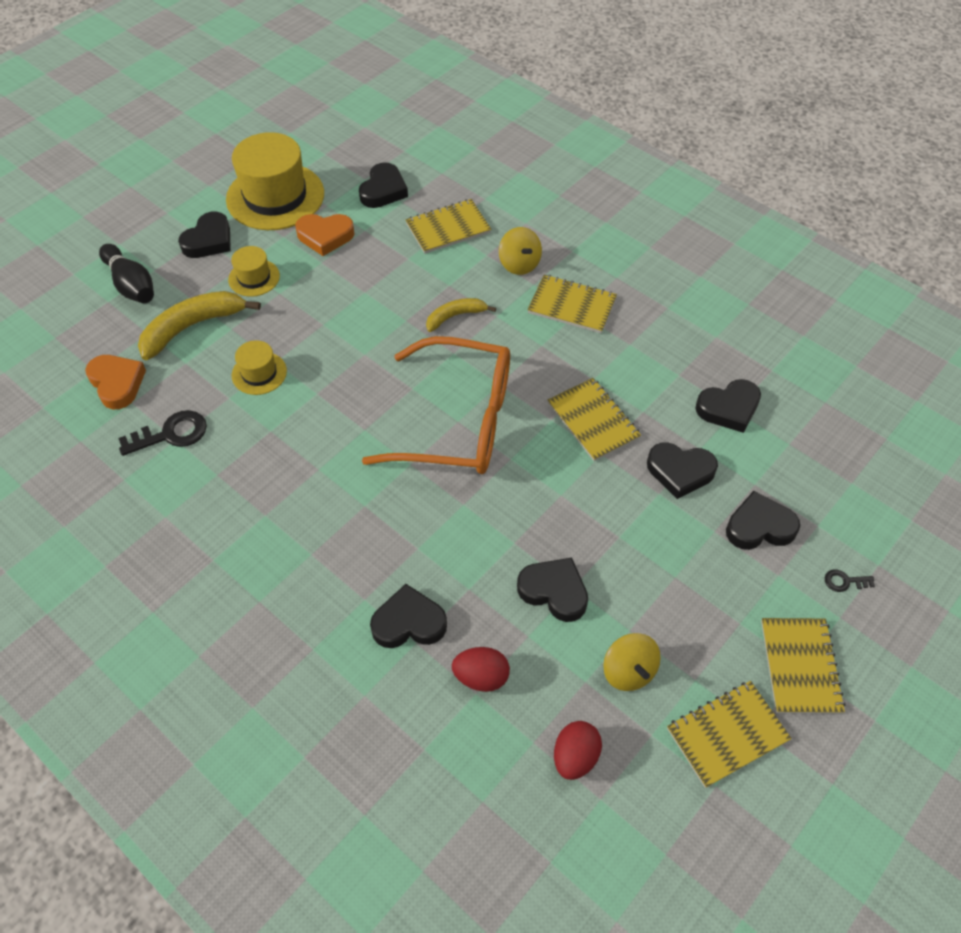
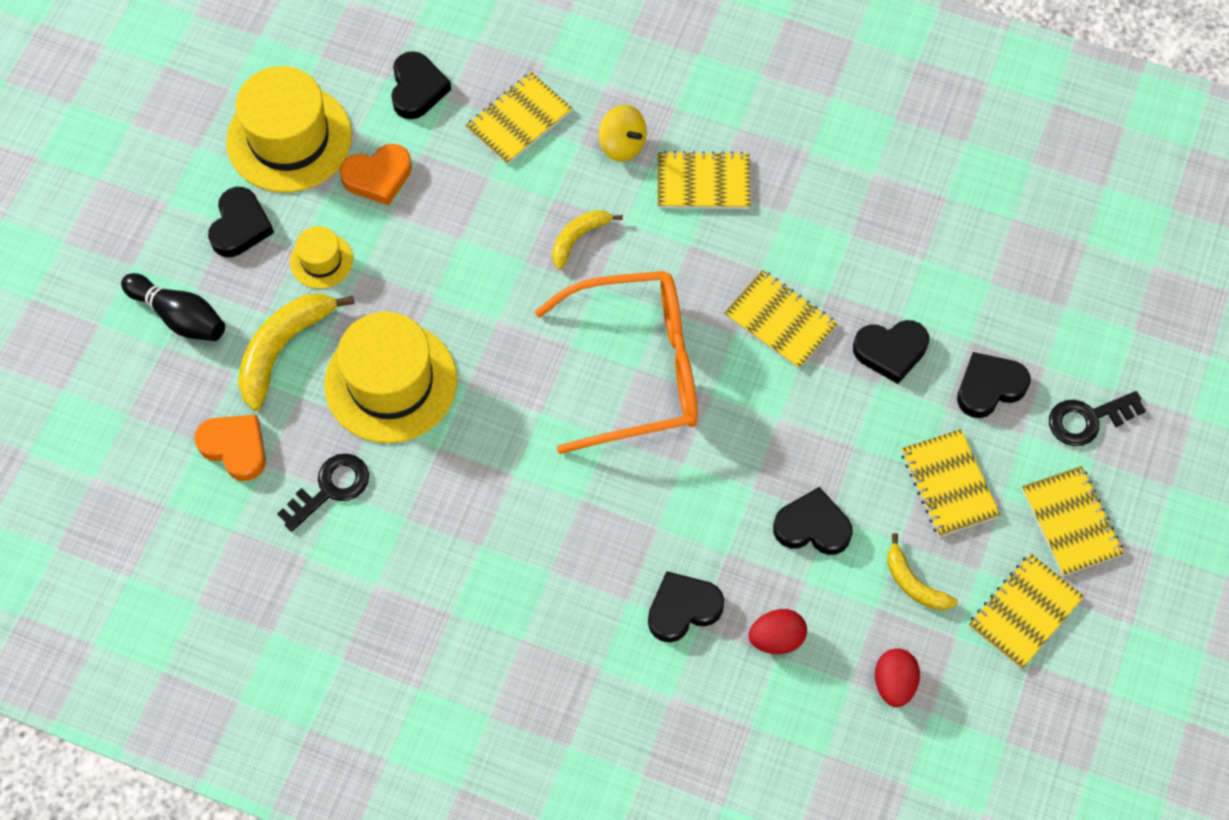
camera: 20 degrees left, 10 degrees up
yellow hat [232,340,287,395] -> yellow hat [324,312,457,443], size x2.04
yellow spinning top [603,633,661,691] -> yellow banana [887,533,958,610]
black heart [695,379,761,433] -> none
black key [825,569,875,592] -> black key [1049,391,1146,446], size x1.94
none -> yellow notebook [901,429,1001,537]

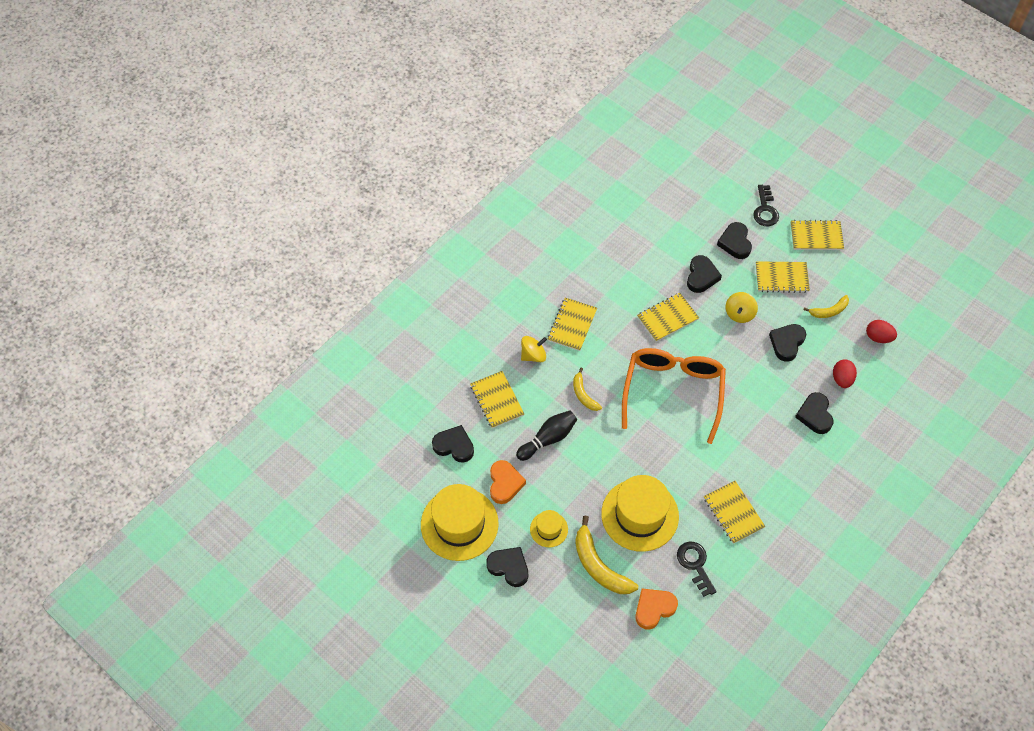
camera: 70 degrees left, 5 degrees down
black bowling pin [121,273,225,341] -> black bowling pin moved to [516,411,577,461]
yellow notebook [969,554,1084,669] -> yellow notebook moved to [704,481,766,544]
none -> yellow spinning top [726,292,758,323]

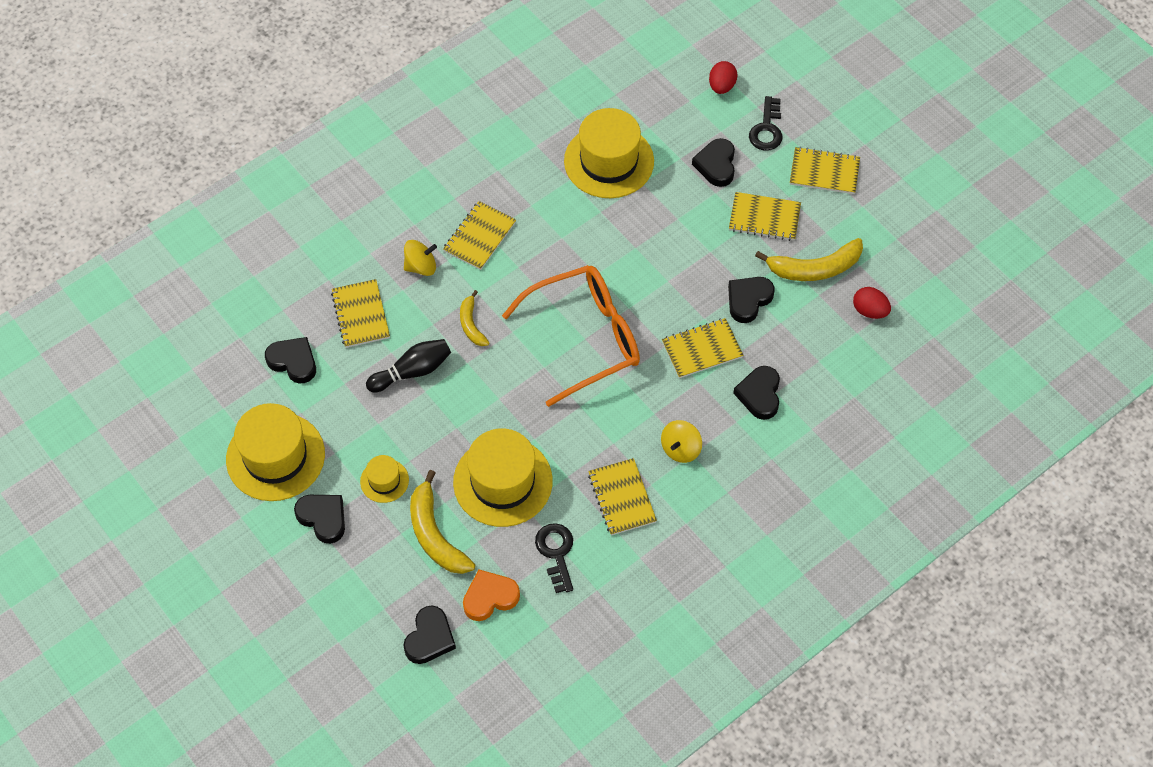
camera: 10 degrees right, 0 degrees up
orange heart [490,460,526,504] -> none
orange glasses [622,348,726,444] -> orange glasses turned 45 degrees clockwise [502,265,640,407]
yellow notebook [637,293,699,342] -> yellow notebook moved to [662,318,743,378]
black heart [687,255,722,293] -> black heart moved to [403,605,456,664]
yellow spinning top [726,292,758,323] -> yellow spinning top moved to [661,420,702,463]
yellow banana [803,295,849,318] -> yellow banana [755,238,863,281], size x1.71
red egg [833,359,857,388] -> red egg moved to [709,61,737,94]
none -> yellow hat [564,108,654,198]

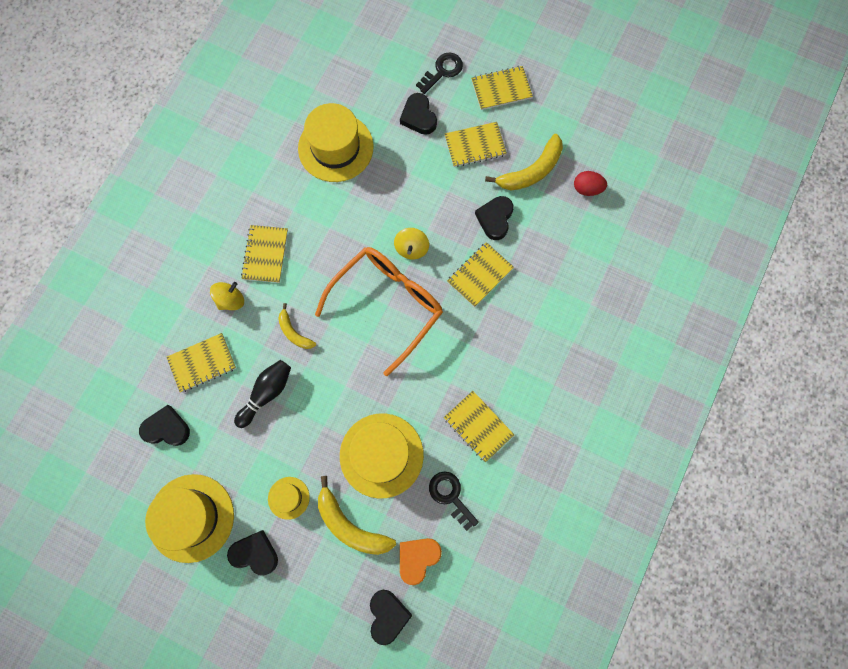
camera: 25 degrees left, 15 degrees up
yellow notebook [331,279,390,348] -> yellow notebook turned 75 degrees counterclockwise [167,333,236,392]
yellow spinning top [661,420,702,463] -> yellow spinning top moved to [394,228,429,260]
red egg [709,61,737,94] -> none
black heart [733,366,780,420] -> none
black key [749,96,783,151] -> black key turned 120 degrees counterclockwise [416,53,463,94]

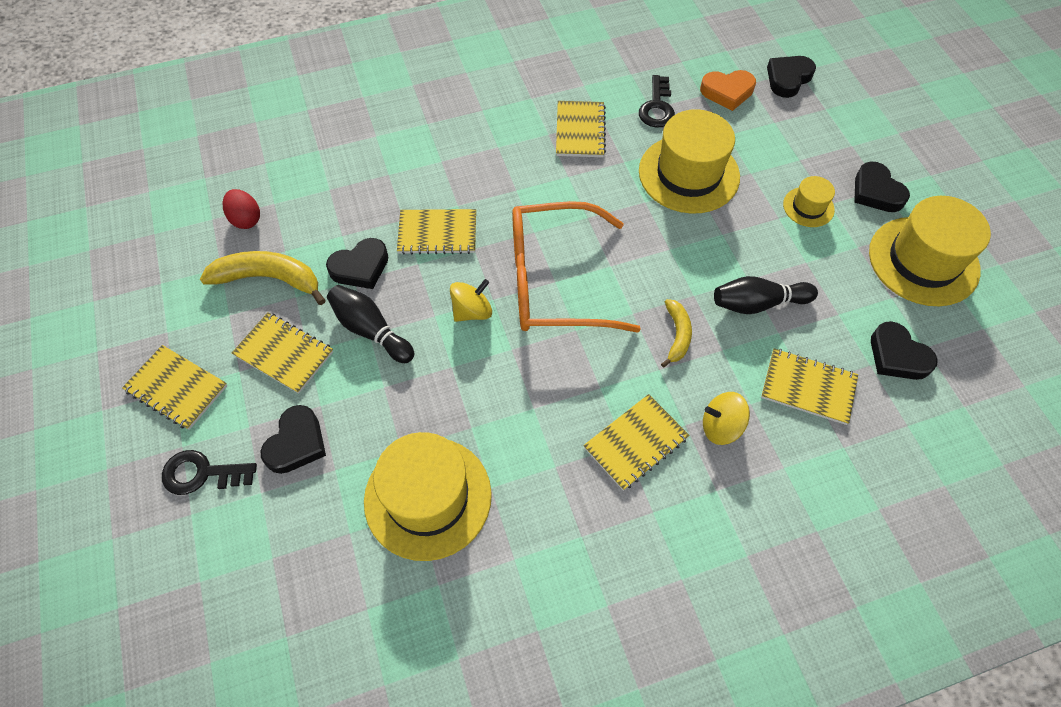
camera: 135 degrees left, 15 degrees down
yellow banana [318,476,396,555] -> none
none -> black bowling pin [327,285,414,363]

